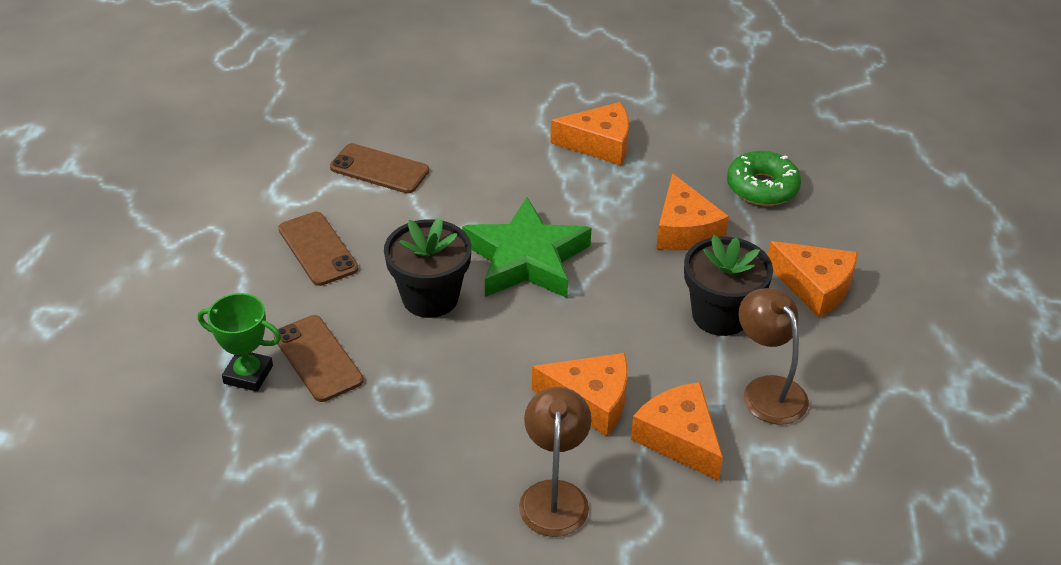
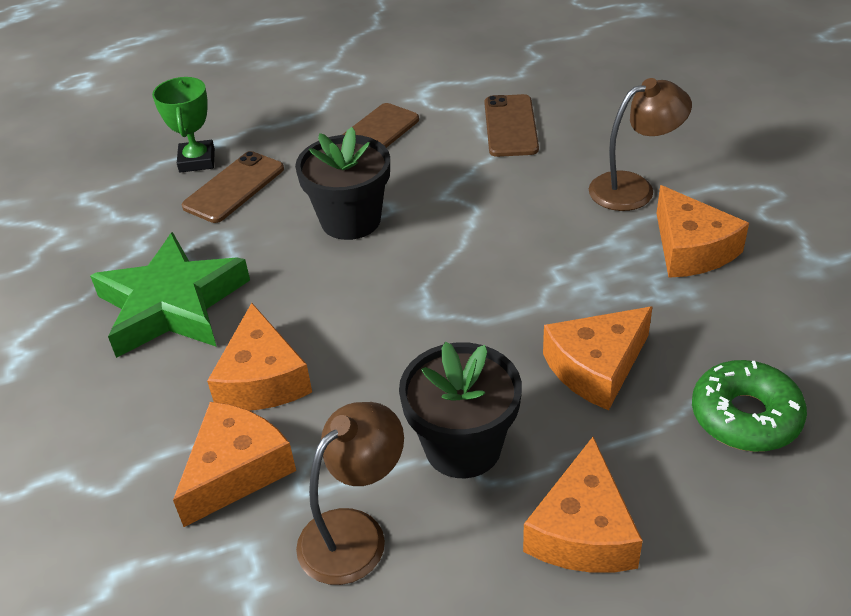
camera: 70 degrees right, 0 degrees up
green star [462,198,592,298] -> green star moved to [90,232,250,358]
brown lamp [519,387,592,537] -> brown lamp moved to [589,78,692,211]

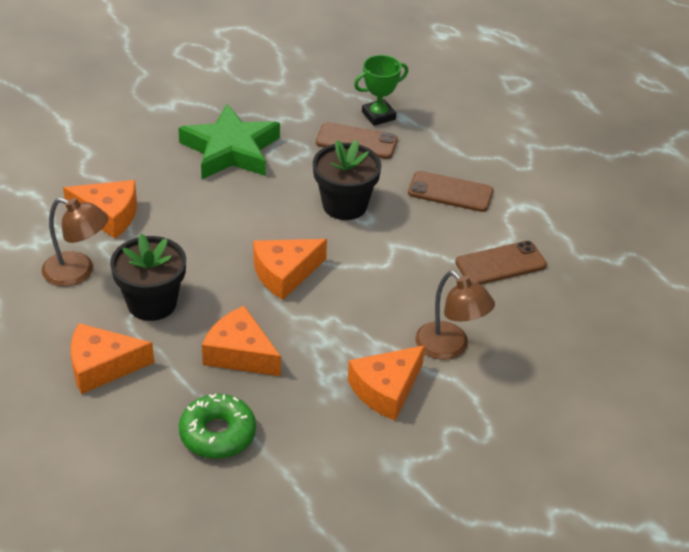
camera: 65 degrees right, 0 degrees up
orange cheese [207,303,312,410] -> orange cheese moved to [253,239,327,300]

